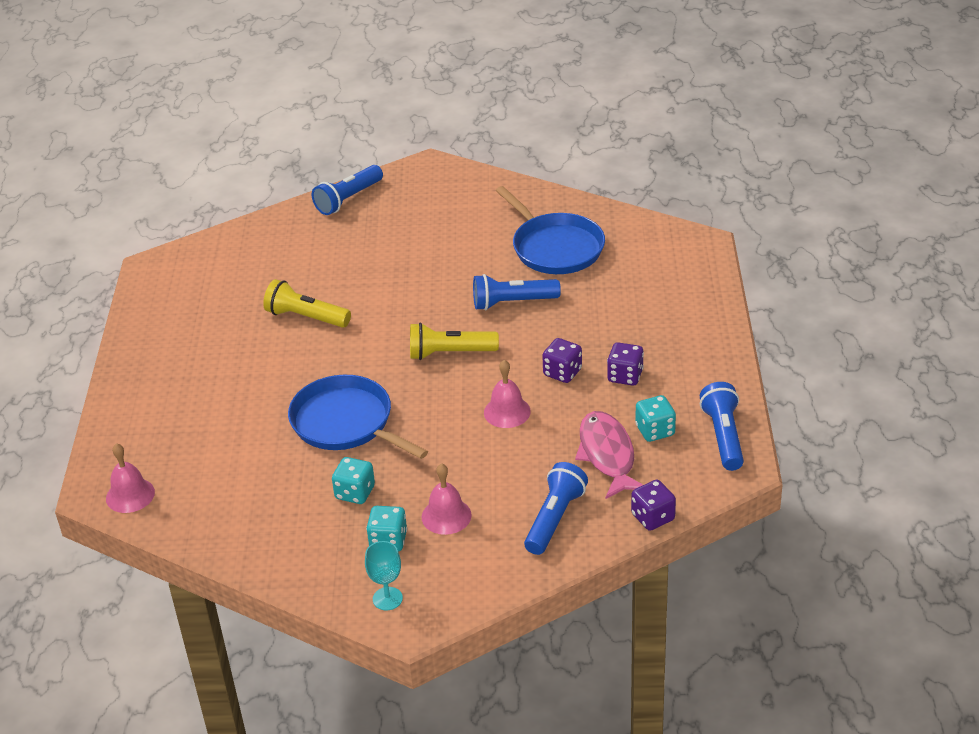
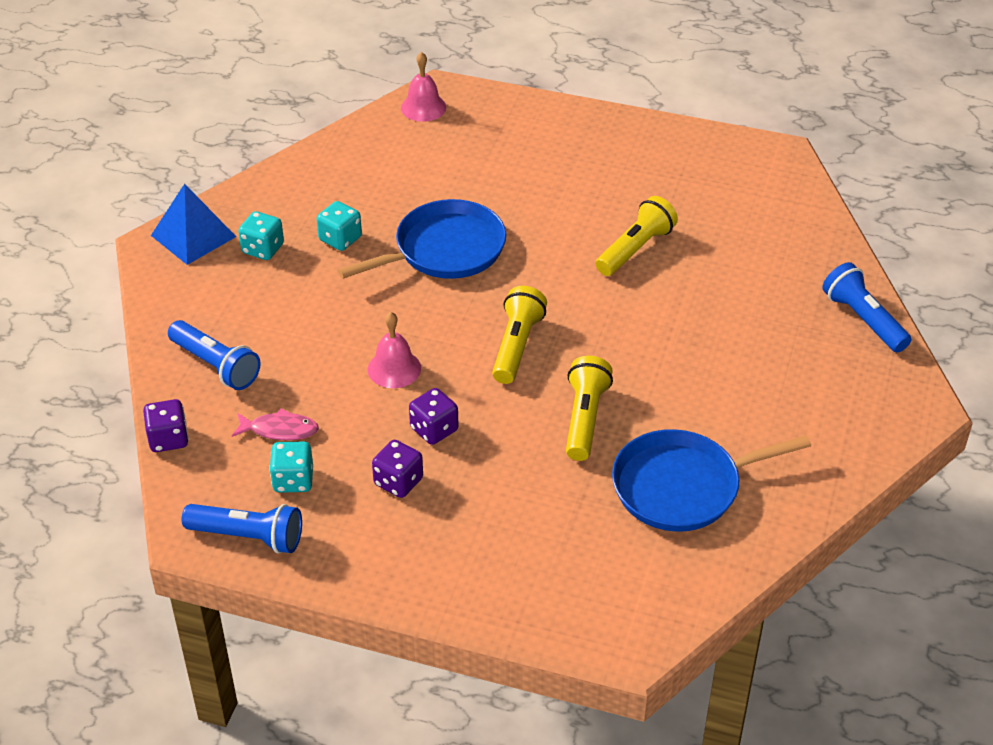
camera: 105 degrees right, 5 degrees up
turquoise goblet [365,541,403,611] -> blue pyramid [151,184,236,265]
pink bell [422,463,471,535] -> none
blue flashlight [473,274,561,310] -> yellow flashlight [566,356,613,461]
pink fish [575,411,643,499] -> pink fish [232,408,319,440], size x0.62

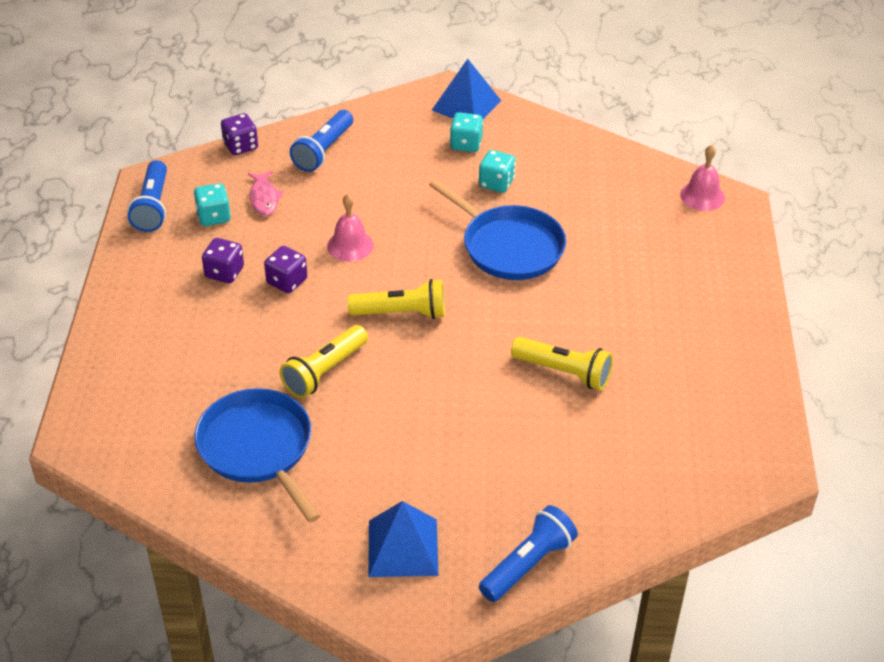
camera: 75 degrees right, 0 degrees up
yellow flashlight [566,356,613,461] -> yellow flashlight turned 135 degrees clockwise [280,325,368,398]
none -> blue pyramid [368,501,438,577]

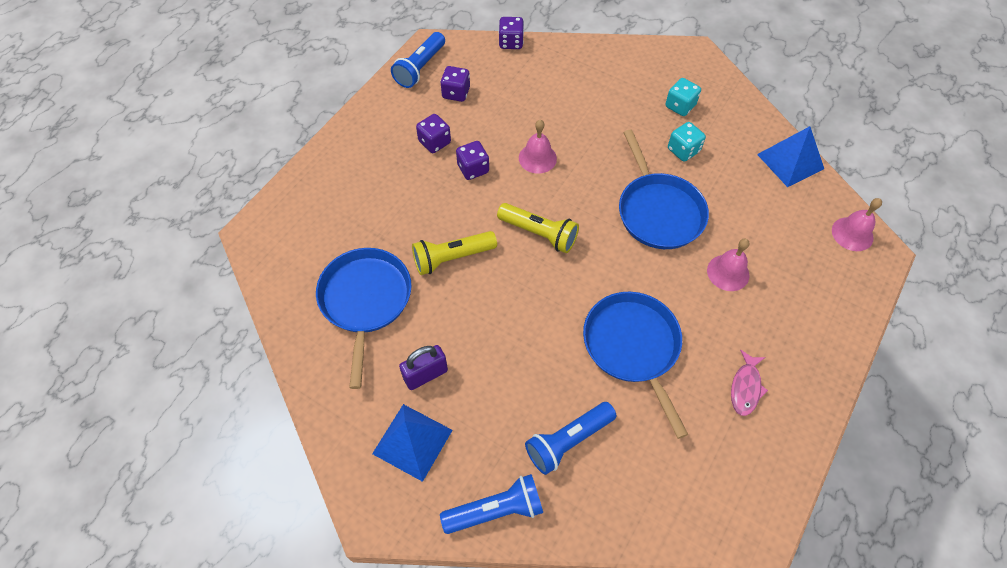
camera: 30 degrees right, 15 degrees up
turquoise dice [194,183,231,226] -> purple dice [440,66,470,102]
pink fish [248,171,284,216] -> pink fish moved to [731,350,768,416]
blue flashlight [290,110,353,172] -> blue flashlight moved to [525,402,616,475]
blue pyramid [432,59,501,119] -> blue pyramid moved to [757,126,824,187]
yellow flashlight [511,337,613,390] -> blue pan [583,291,689,439]
none -> purple padlock [399,345,448,390]
none -> pink bell [707,239,750,291]

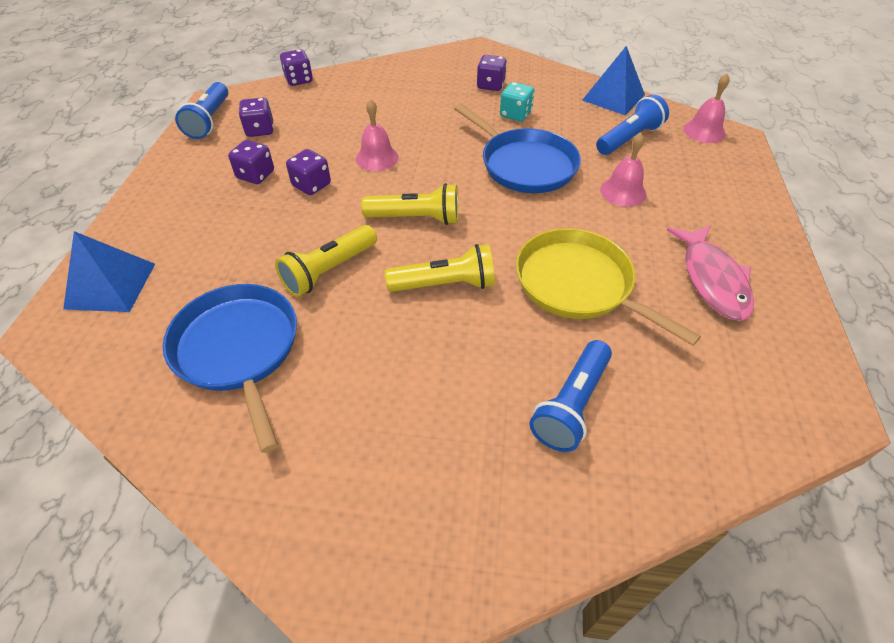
camera: 25 degrees left, 10 degrees down
blue pyramid [372,404,453,482] -> blue pyramid moved to [63,231,155,312]
purple padlock [399,345,448,390] -> none
blue flashlight [440,474,543,534] -> blue flashlight moved to [596,95,669,155]
blue pan [583,291,689,439] -> yellow pan [516,228,701,346]
turquoise dice [665,78,701,116] -> purple dice [477,55,507,91]
pink fish [731,350,768,416] -> pink fish [667,225,754,321], size x1.62
none -> yellow flashlight [385,244,495,292]

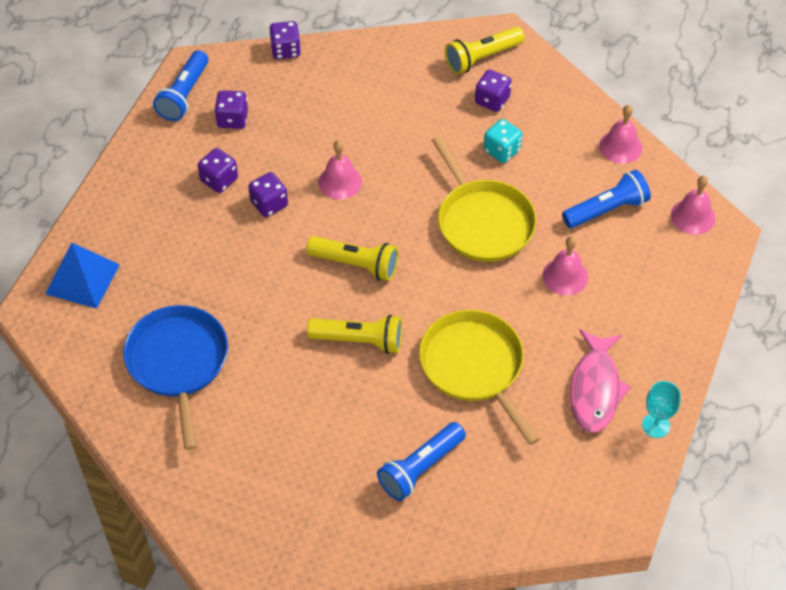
camera: 15 degrees right, 5 degrees up
yellow flashlight [275,225,377,297] -> yellow flashlight moved to [445,27,525,74]
blue pan [454,104,581,193] -> yellow pan [432,136,537,262]
blue pyramid [582,46,645,115] -> pink bell [599,105,642,164]
none -> turquoise goblet [642,381,681,438]

